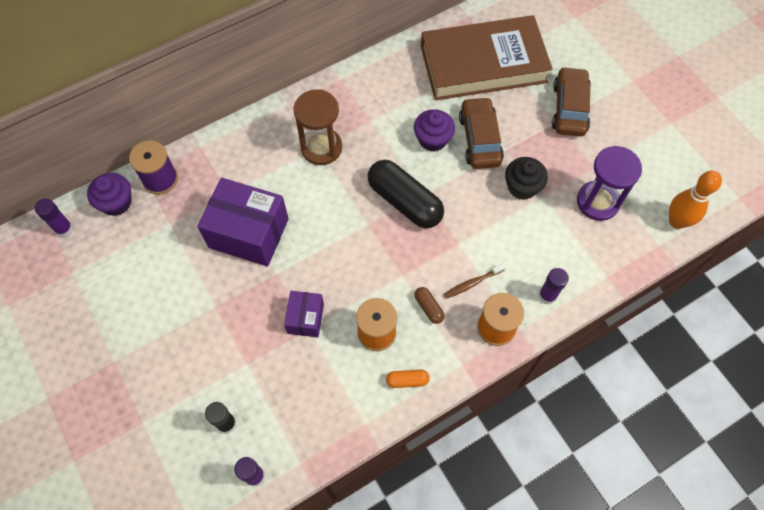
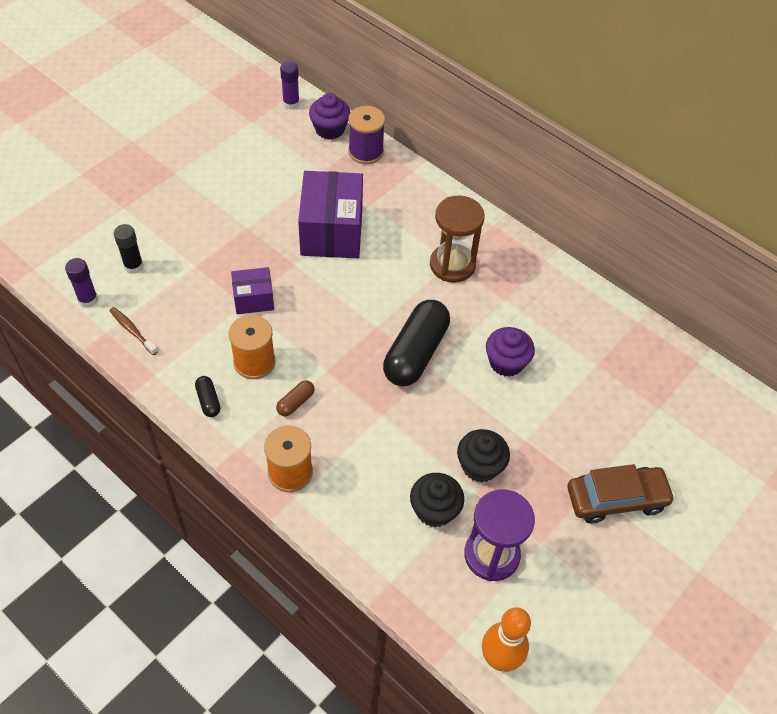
camera: 70 degrees right, 10 degrees down
orange capsule [386,370,430,388] -> black capsule [195,376,220,417]
brown book [421,15,553,101] -> none
brown toothbrush [444,263,505,299] -> brown toothbrush moved to [109,307,158,355]
brown car [459,97,504,169] -> none
purple glue stick [539,268,569,304] -> none
none -> black cupcake [410,473,464,528]

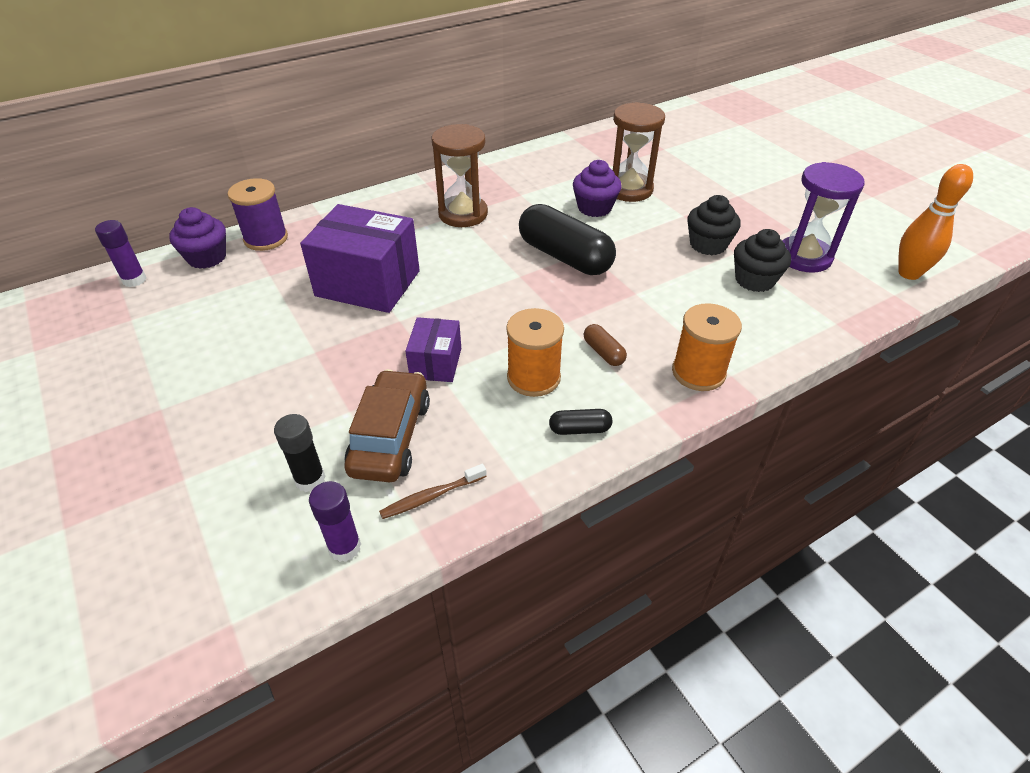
camera: 70 degrees left, 10 degrees down
brown car [568,464,675,524] -> brown car moved to [344,369,430,482]
none -> brown hourglass [613,102,665,202]

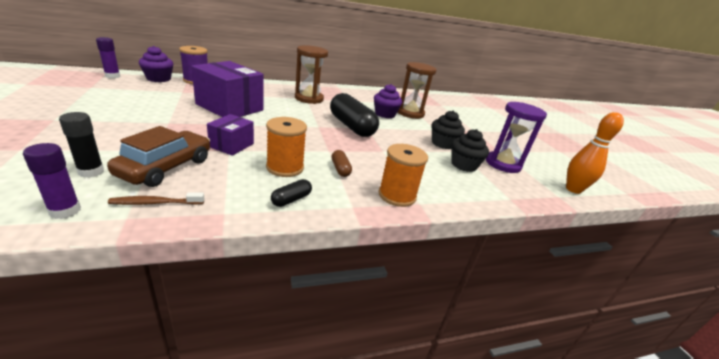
camera: 10 degrees right, 15 degrees down
black capsule [549,409,612,435] -> black capsule turned 60 degrees counterclockwise [271,179,312,207]

